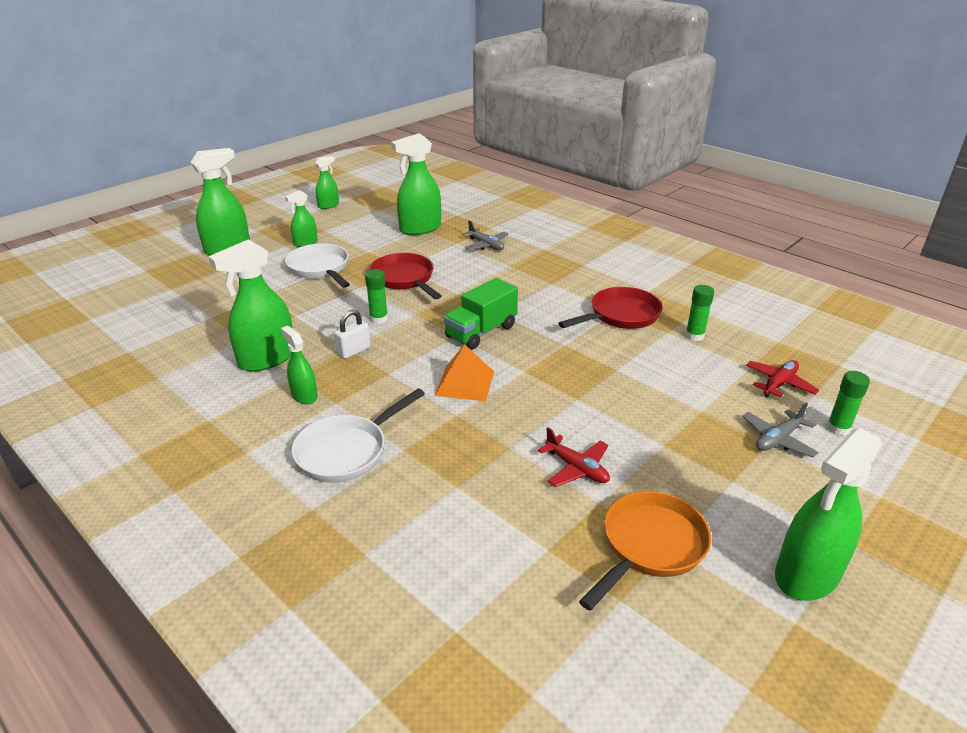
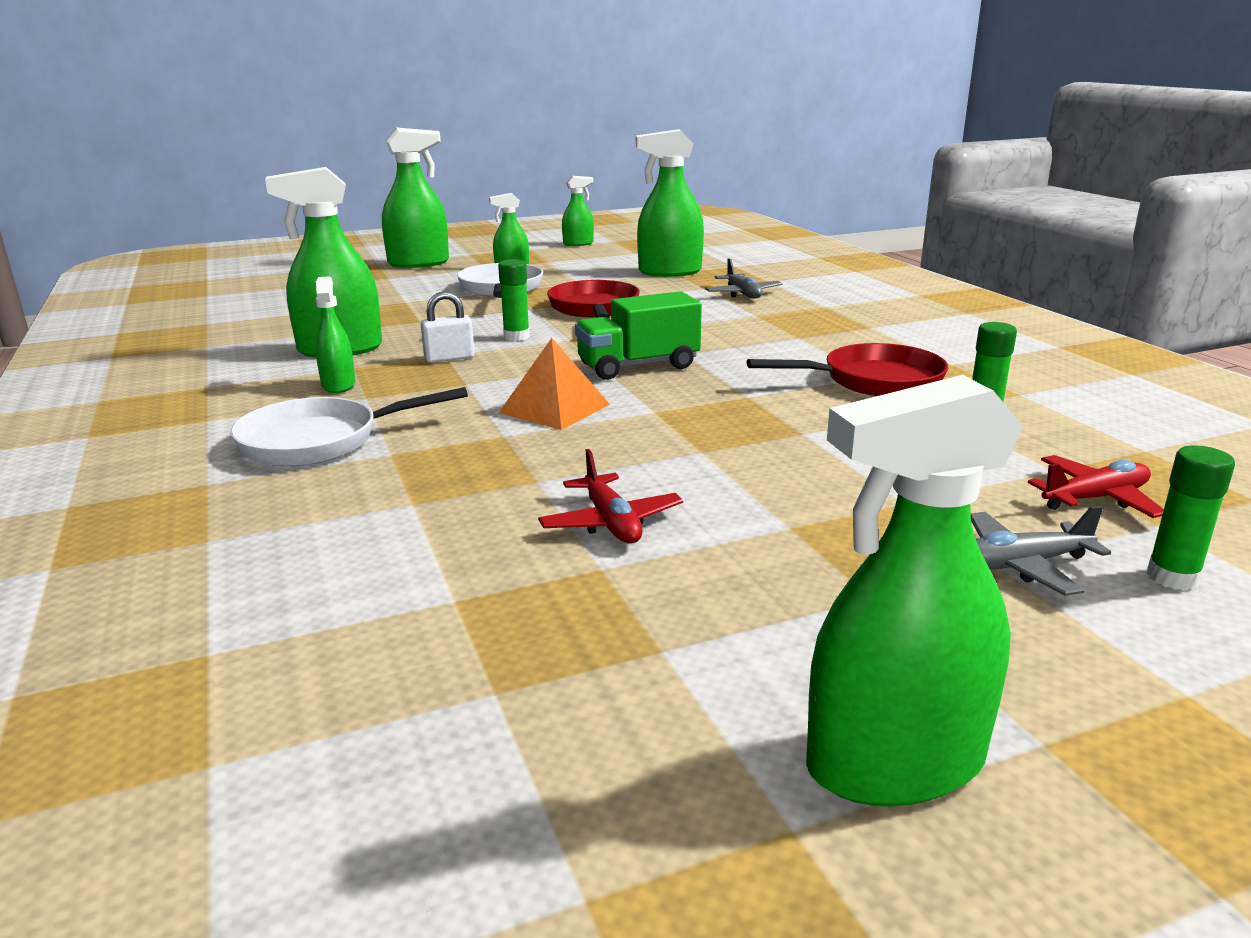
camera: 25 degrees right, 10 degrees down
orange pan [579,491,711,611] -> none

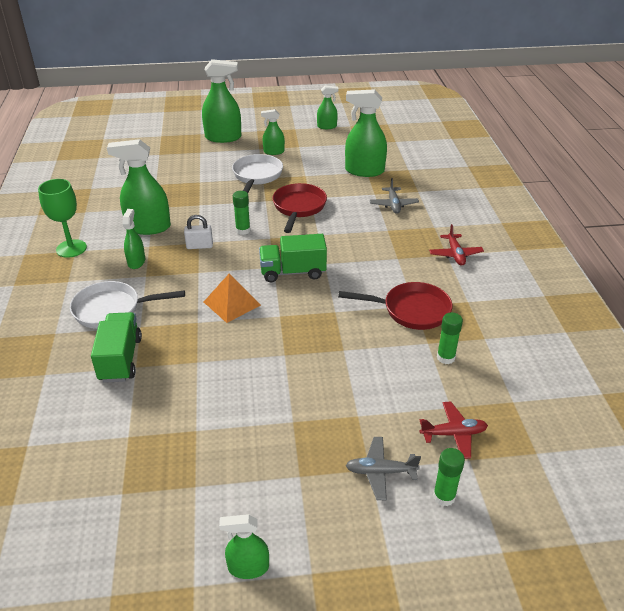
camera: 15 degrees right, 15 degrees up
red plane [538,449,683,543] -> red plane moved to [429,224,484,266]
green spray bottle [806,375,1023,807] -> green spray bottle [219,514,269,579], size x0.55
none -> green goblet [38,179,87,258]
none -> green truck [91,312,142,383]

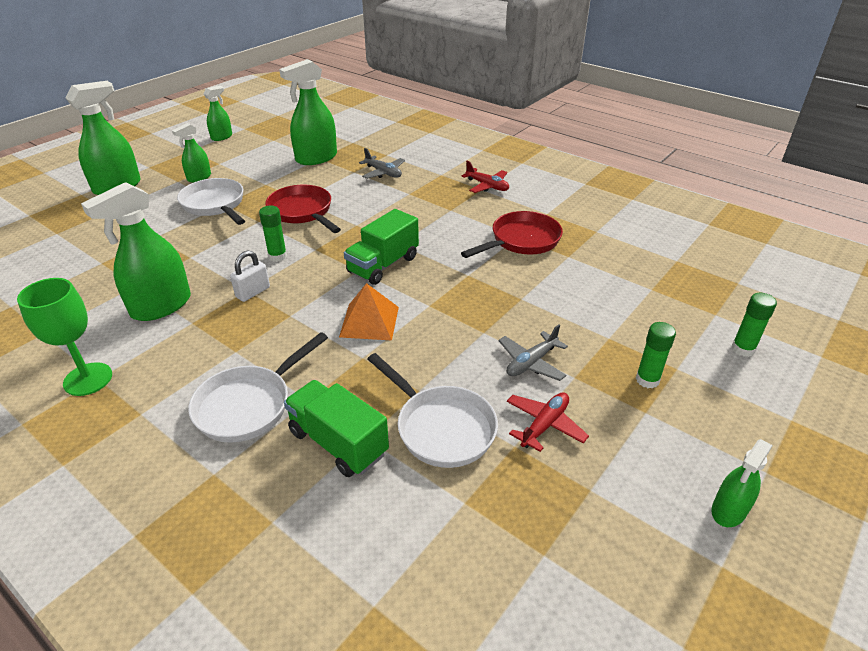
camera: 45 degrees left, 0 degrees up
green spray bottle [122,209,145,269] -> none
grey plane [346,437,421,501] -> grey plane moved to [499,324,568,381]
red plane [420,401,488,459] -> red plane moved to [507,392,589,452]
green glue stick [437,312,463,364] -> green glue stick moved to [636,322,676,389]
none -> white pan [367,353,498,468]

